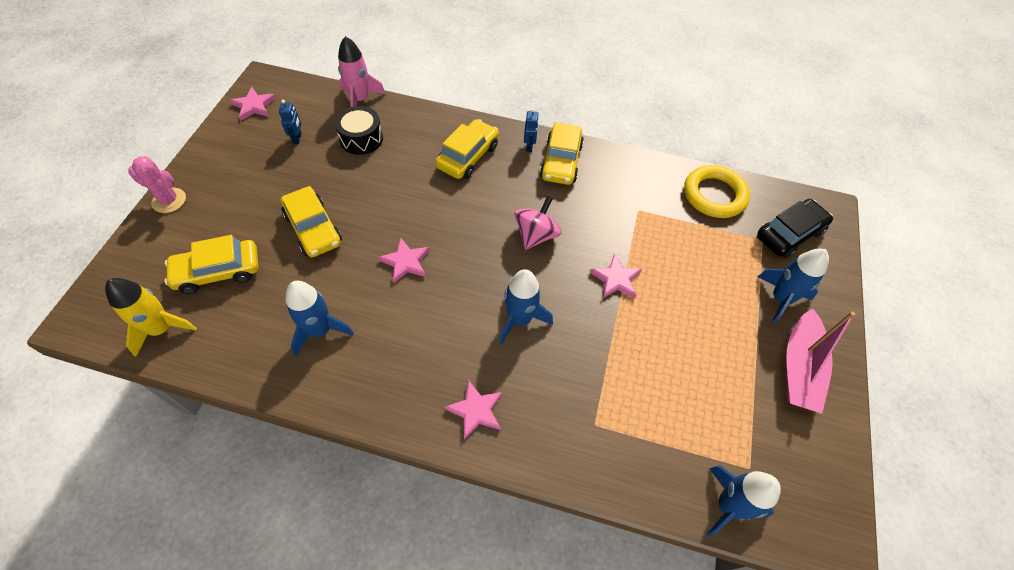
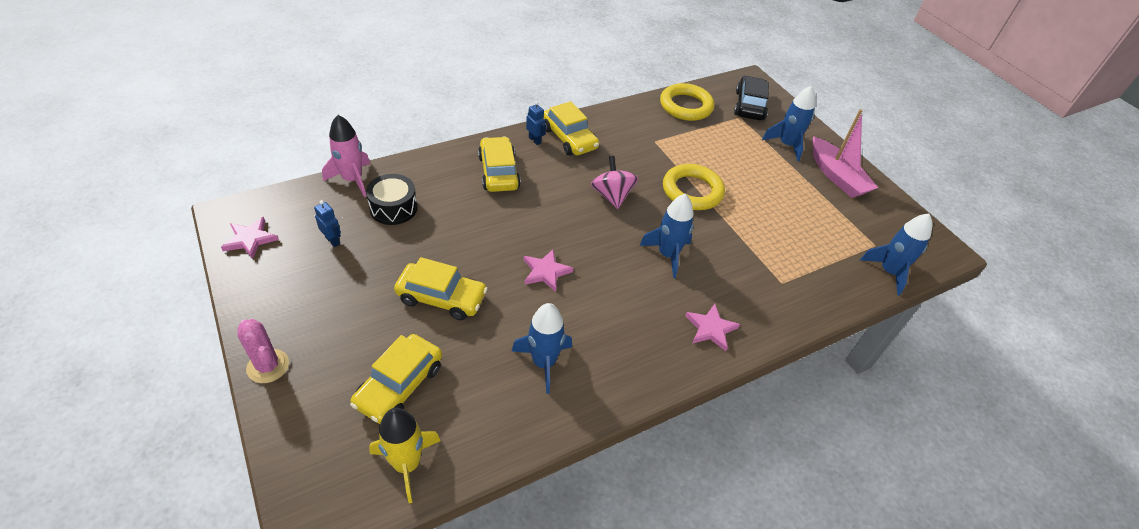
camera: 45 degrees left, 10 degrees down
pink cactus [128,156,186,213] -> pink cactus turned 75 degrees clockwise [238,319,289,383]
pink star [590,254,642,298] -> yellow ring [663,164,725,210]

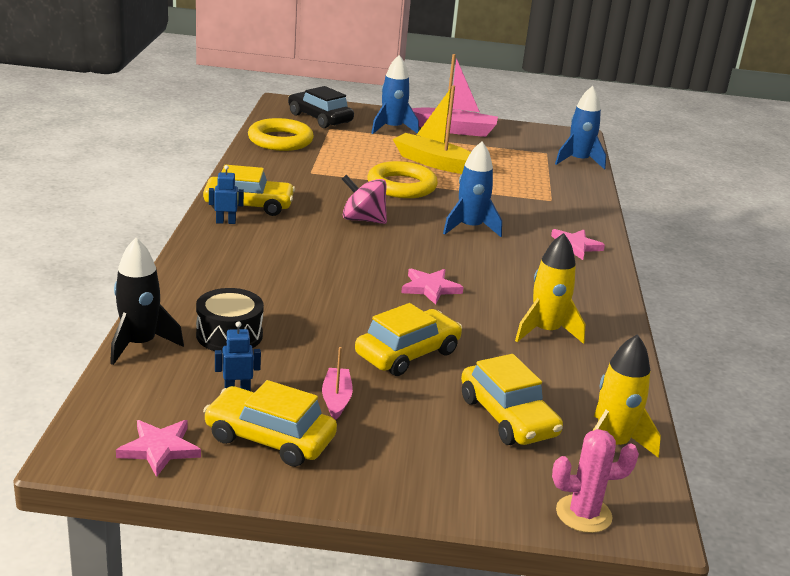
camera: 55 degrees left, 20 degrees down
pink cactus [238,319,289,383] -> pink cactus moved to [552,429,639,533]
pink rocket [322,115,370,197] -> black rocket [110,238,184,365]
yellow car [478,137,521,192] -> yellow car moved to [203,380,337,467]
blue rocket [512,303,572,394] -> yellow rocket [515,233,585,344]
none -> pink boat [322,347,353,420]
none -> yellow boat [393,85,471,174]

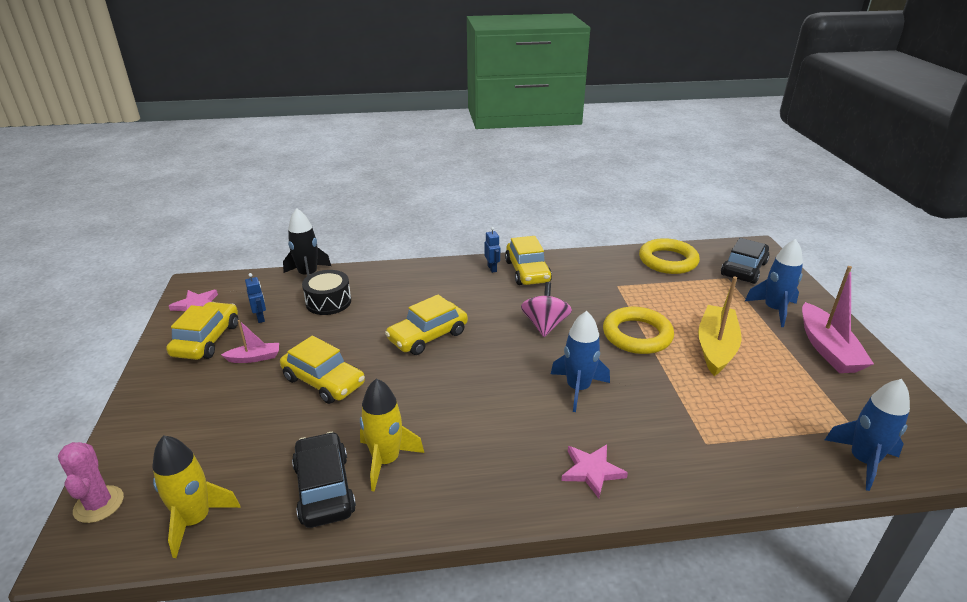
camera: 80 degrees right, 5 degrees up
pink star [401,268,464,305] -> none
yellow car [461,354,563,445] -> yellow car moved to [385,294,468,355]
none -> black car [292,432,356,528]

